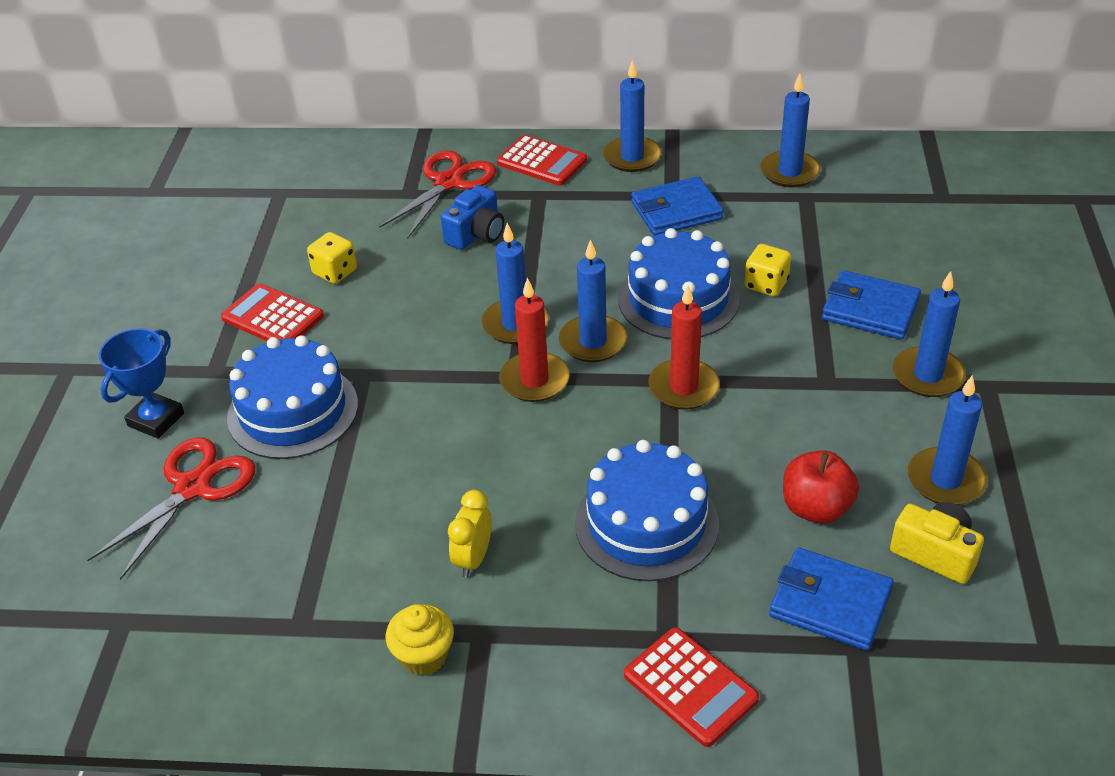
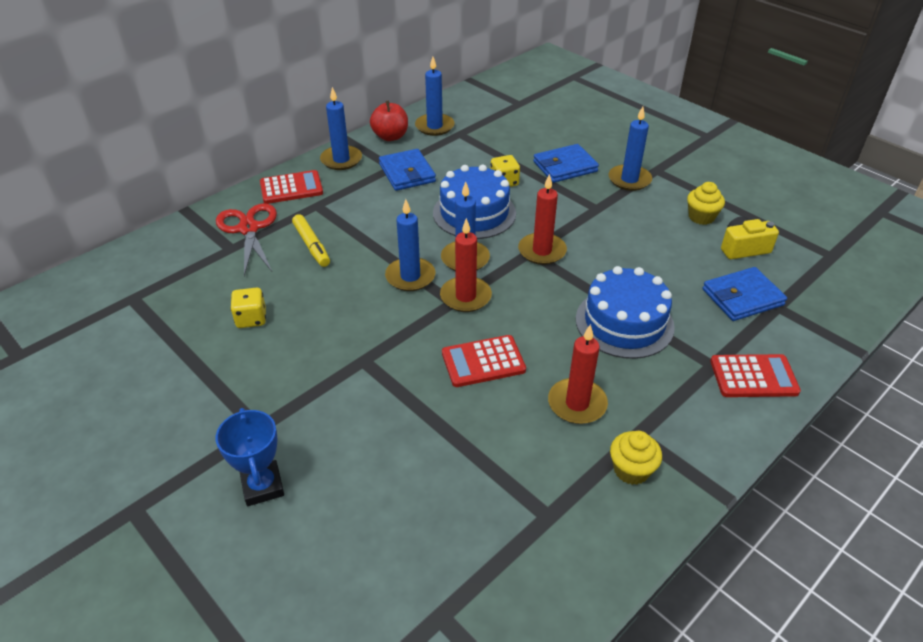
camera: 50 degrees left, 0 degrees up
red scissors [87,437,255,580] -> none
red calculator [221,283,324,341] -> red calculator moved to [442,335,526,387]
blue cake [227,335,358,459] -> none
blue camera [441,185,504,250] -> yellow marker [292,214,330,267]
yellow clock [448,490,492,578] -> red candle [548,324,608,424]
blue wallet [631,176,724,236] -> blue wallet turned 45 degrees counterclockwise [379,149,436,191]
red apple [783,450,859,523] -> red apple moved to [370,100,408,141]
blue candle [908,375,987,505] -> yellow cupcake [687,182,725,225]

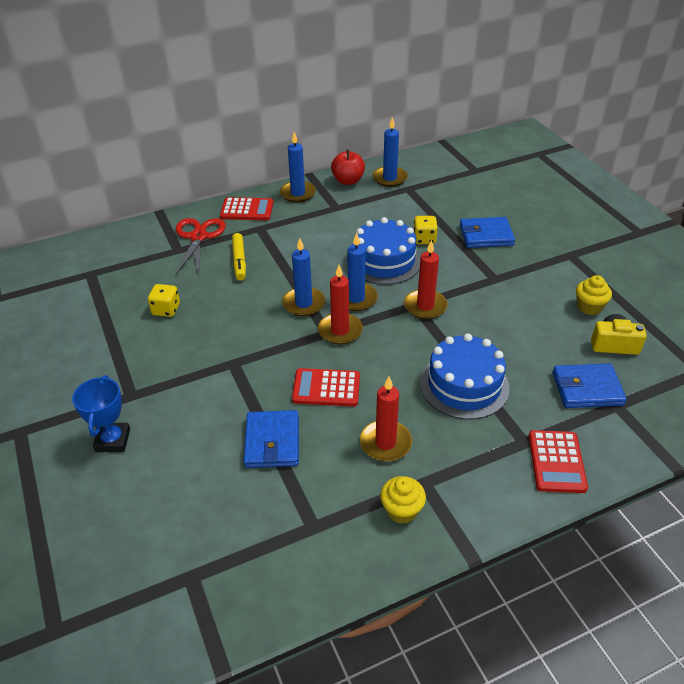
camera: 20 degrees right, 0 degrees up
blue wallet [379,149,436,191] -> blue wallet moved to [244,410,299,468]
blue candle [609,107,652,191] -> none
red calculator [710,354,801,397] -> red calculator turned 75 degrees clockwise [529,430,588,493]

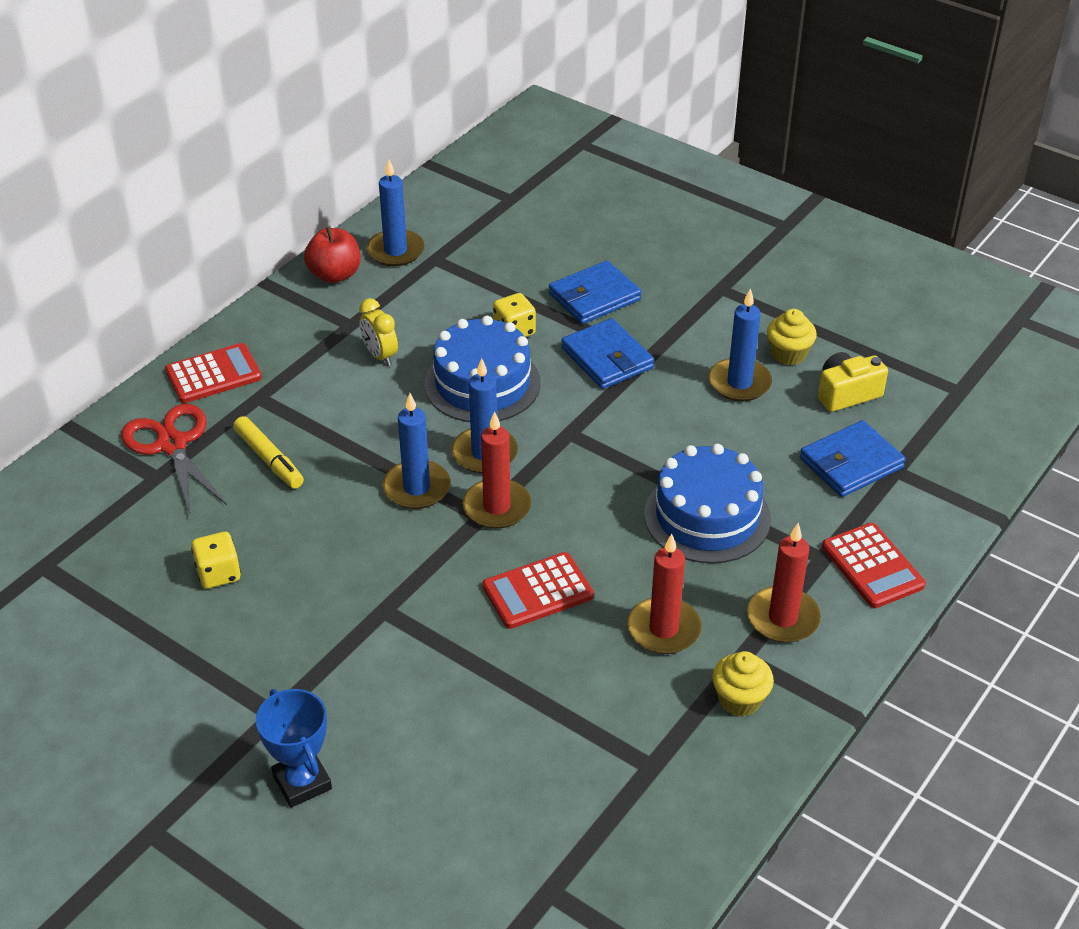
camera: 30 degrees left, 0 degrees up
blue wallet [244,410,299,468] -> blue wallet moved to [561,318,654,389]
blue candle [280,132,316,203] -> blue candle moved to [708,288,772,402]
red candle [404,240,448,319] -> red candle moved to [747,523,821,643]
none -> yellow clock [359,298,398,366]

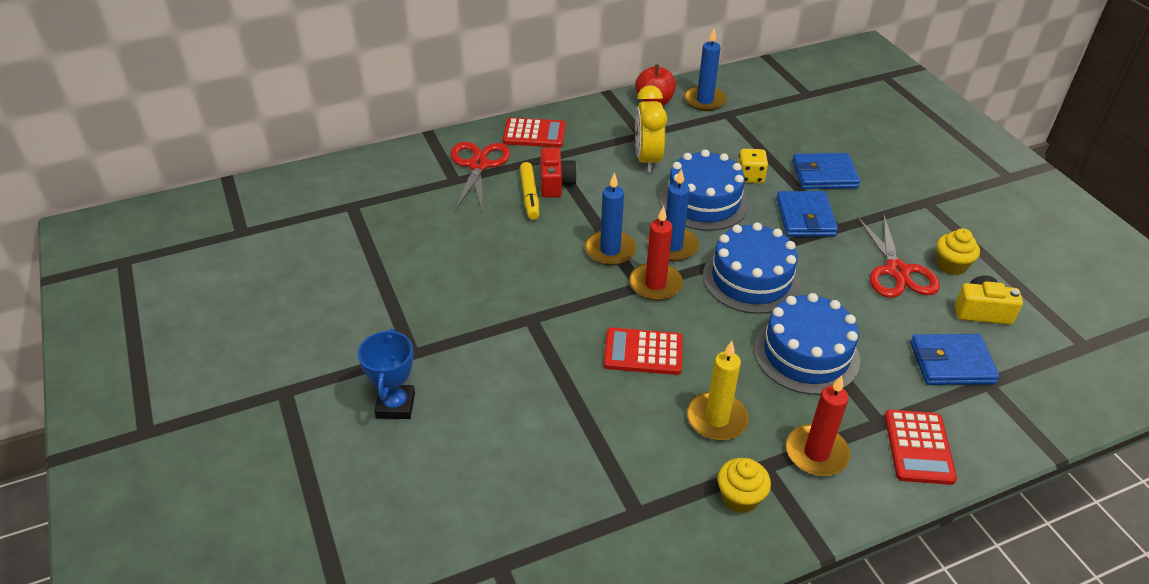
camera: 30 degrees right, 0 degrees up
yellow dice [191,532,241,589] -> none
yellow clock [359,298,398,366] -> yellow clock [635,85,667,173], size x1.63
red candle [627,534,701,654] -> yellow candle [687,341,749,441]
blue candle [708,288,772,402] -> red scissors [857,215,940,298]
none -> red camera [541,148,577,197]
none -> blue cake [703,222,801,314]

